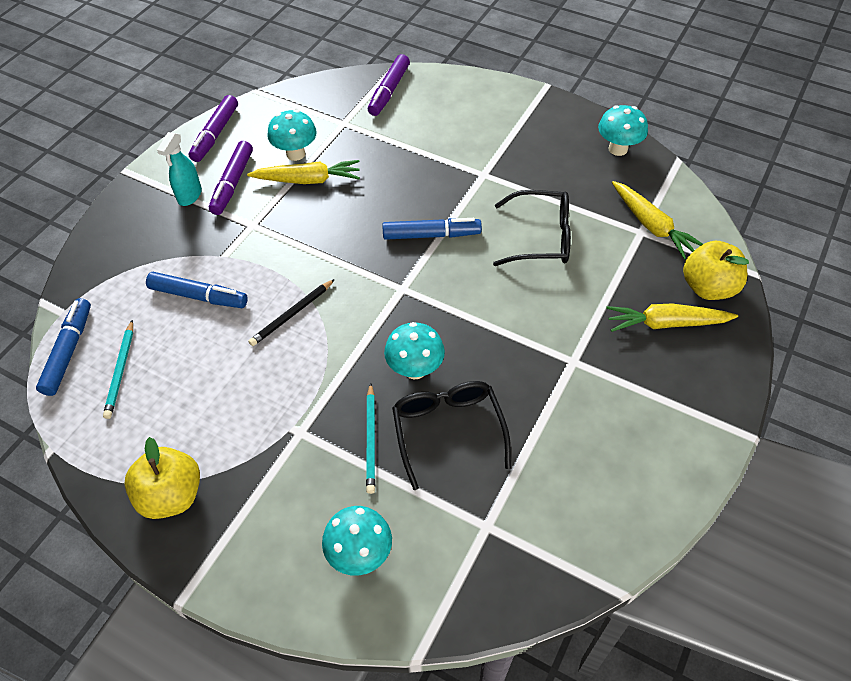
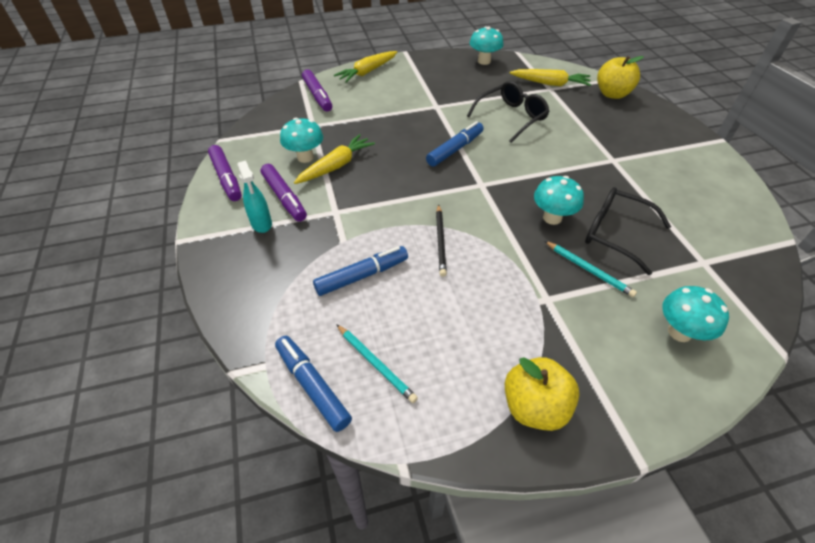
camera: 45 degrees left, 5 degrees down
yellow carrot [606,304,738,332] -> yellow carrot moved to [334,51,397,83]

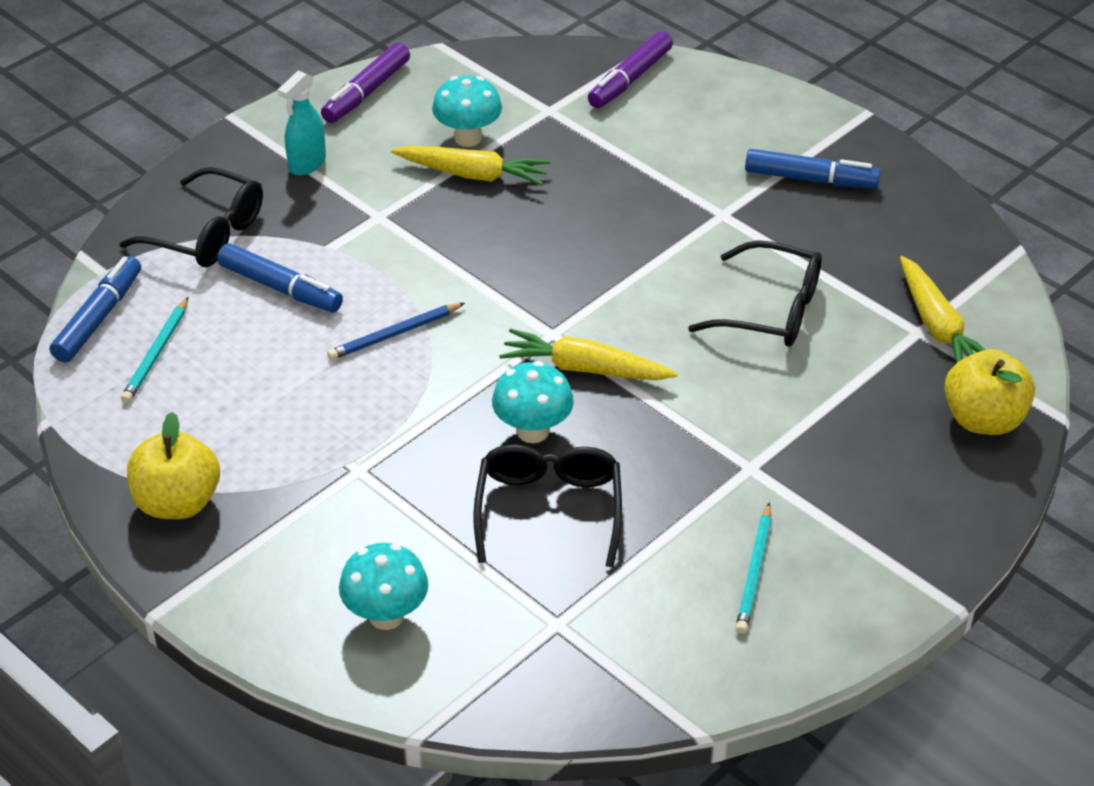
camera: 60 degrees right, 5 degrees down
purple marker [260,164,307,222] -> none
yellow carrot [334,51,397,83] -> yellow carrot moved to [499,329,678,380]
blue marker [426,121,484,167] -> blue marker moved to [745,149,881,188]
black pencil [436,204,447,277] -> blue pencil [327,303,465,360]
turquoise mushroom [470,26,503,65] -> none
turquoise pencil [545,241,637,297] -> turquoise pencil moved to [735,502,771,634]
none -> black glasses [119,167,263,267]

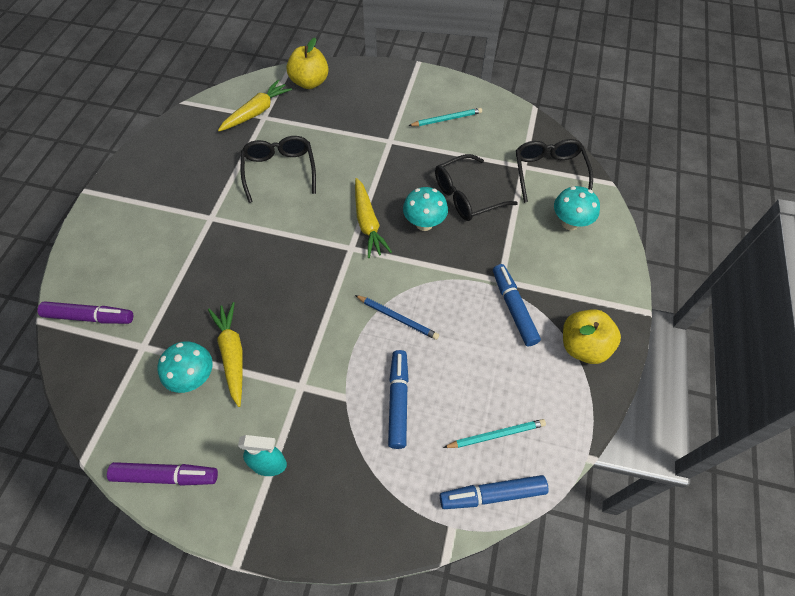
camera: 120 degrees left, 15 degrees up
black glasses [119,167,263,267] -> black glasses moved to [516,139,593,203]
blue marker [745,149,881,188] -> blue marker moved to [493,264,541,346]

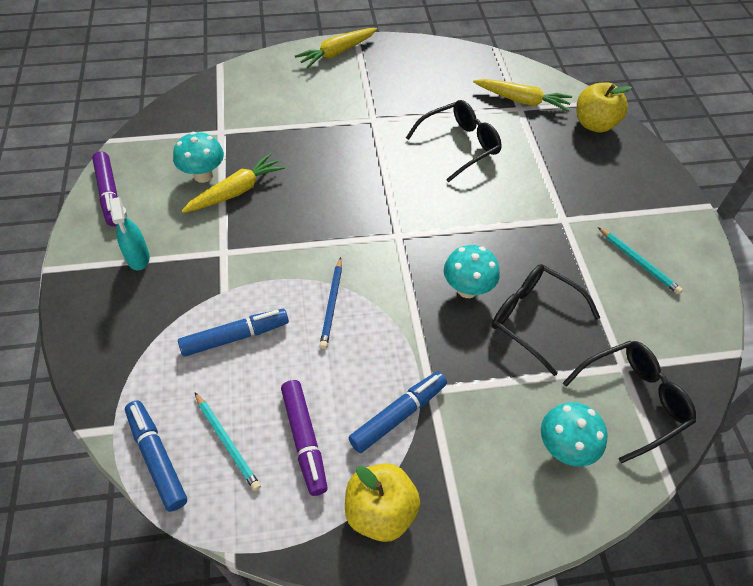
camera: 65 degrees right, 5 degrees down
purple marker [37,302,133,324] -> purple marker moved to [281,380,328,496]
yellow carrot [355,178,392,258] -> yellow carrot moved to [295,28,377,68]

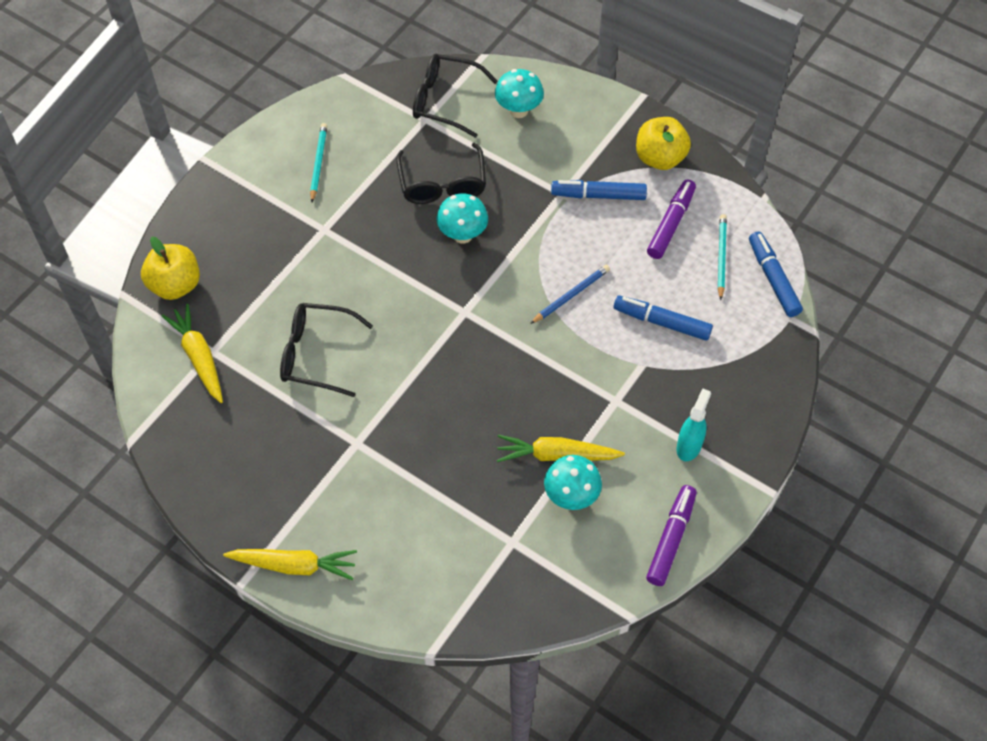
camera: 135 degrees left, 5 degrees up
blue marker [125,401,187,512] -> blue marker turned 150 degrees clockwise [749,231,803,317]

